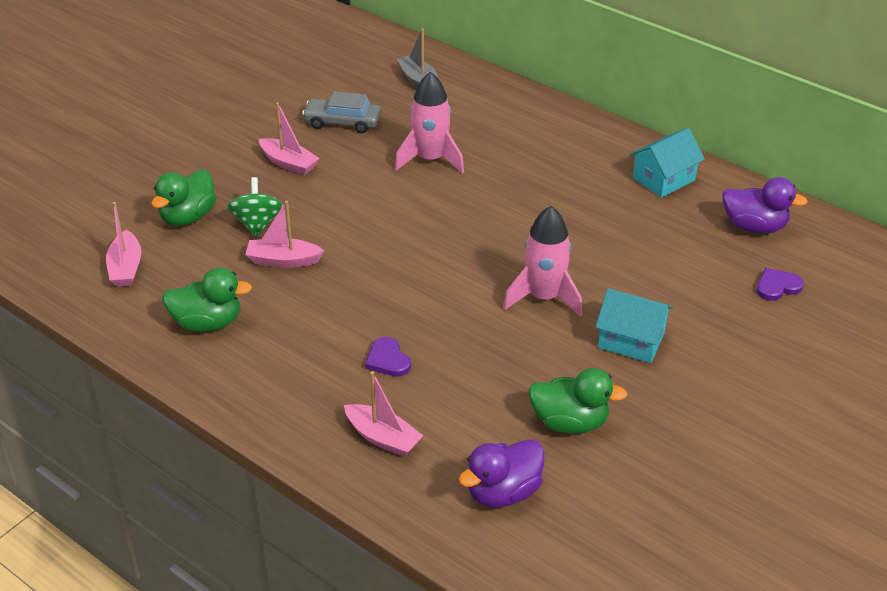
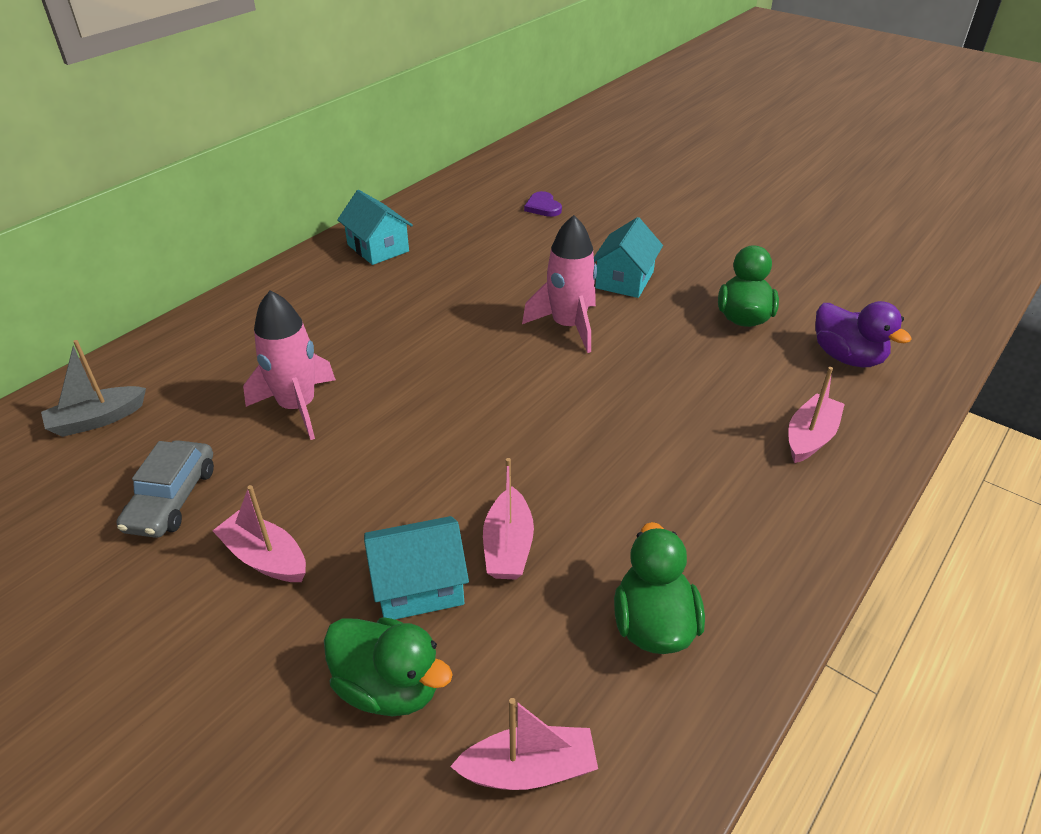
camera: 90 degrees left, 0 degrees up
green spinning top [227,177,283,237] -> turquoise house [364,516,469,620]
pink boat [259,102,319,175] -> pink boat turned 90 degrees counterclockwise [213,485,306,582]
purple heart [365,337,411,377] -> none
purple duck [722,177,808,234] -> none

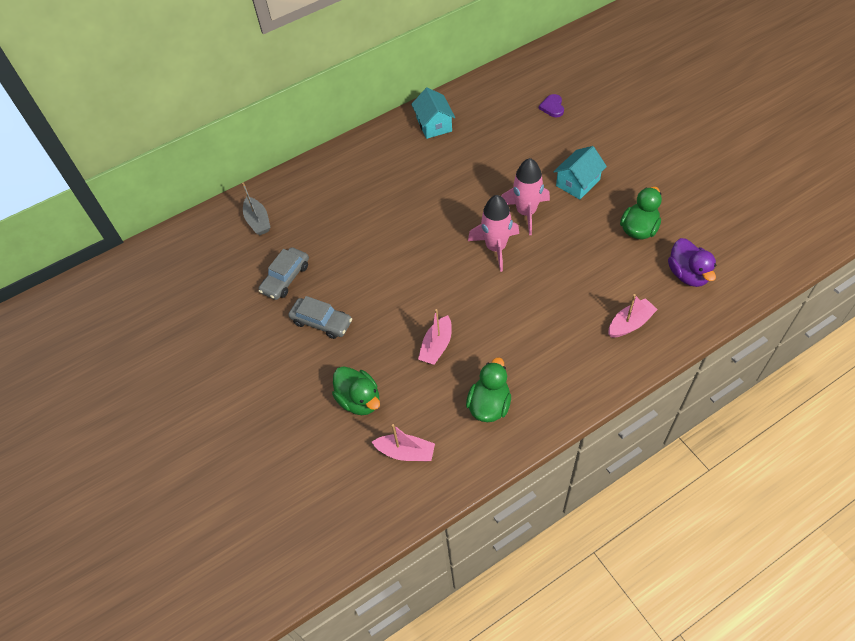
camera: 25 degrees right, 15 degrees up
grey boat [41,340,146,437] -> grey boat turned 105 degrees counterclockwise [242,183,271,235]
pink boat [213,485,306,582] -> grey car [288,296,352,339]
pink rocket [243,290,336,440] -> pink rocket moved to [468,195,519,272]
turquoise house [364,516,469,620] -> none

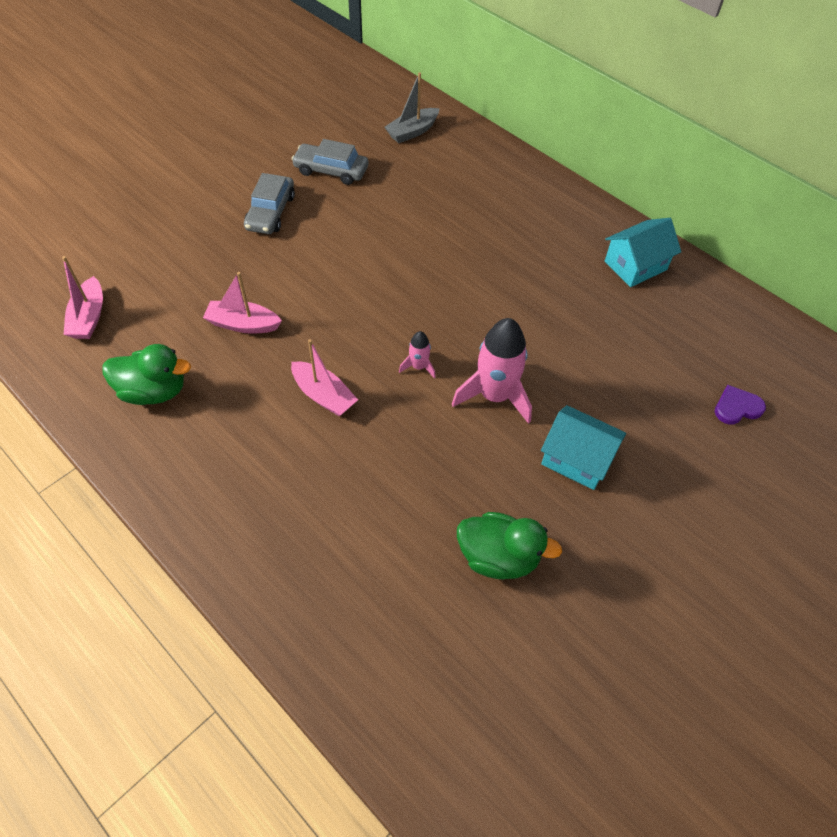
camera: 70 degrees right, 0 degrees up
green duck [332,366,380,415] -> none
pink rocket [468,195,519,272] -> pink rocket [399,331,436,379], size x0.48
pink boat [608,294,658,338] -> pink boat moved to [291,339,358,416]
purple duck [668,238,716,287] -> none

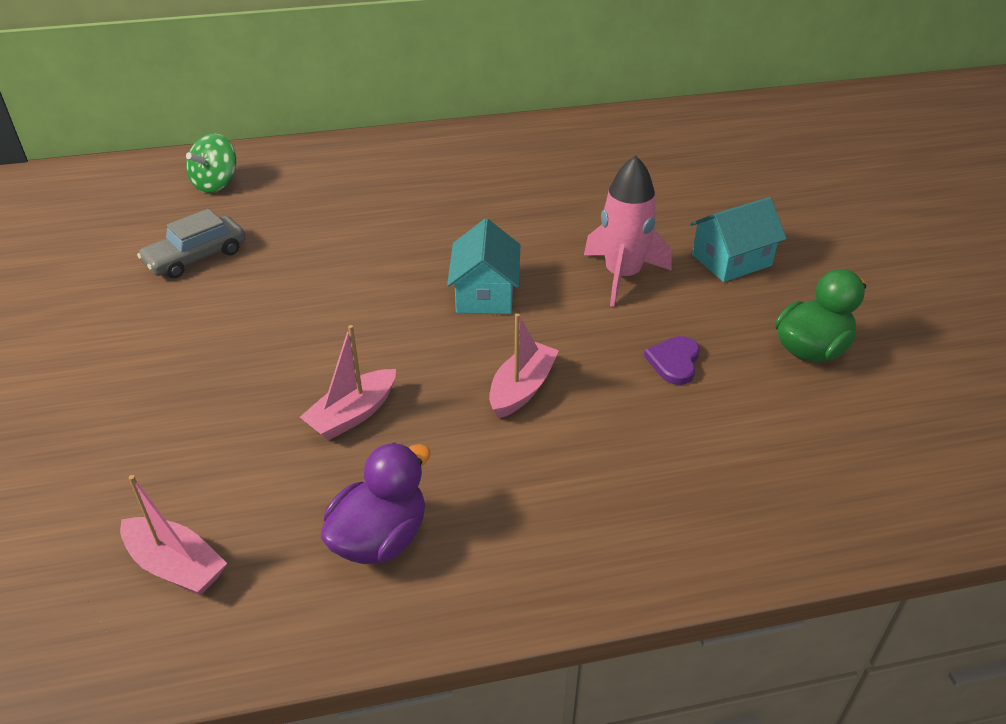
camera: 55 degrees left, 15 degrees down
green duck [102,344,191,405] -> purple duck [321,443,431,564]
grey car [244,173,295,234] -> none
pink boat [291,339,358,416] -> pink boat turned 45 degrees counterclockwise [489,313,559,419]
grey boat [385,72,440,143] -> green spinning top [186,133,236,193]
pink rocket [399,331,436,379] -> none
turquoise house [605,218,681,287] -> turquoise house moved to [447,218,520,314]
purple heart [715,385,766,425] -> purple heart moved to [644,336,700,385]

